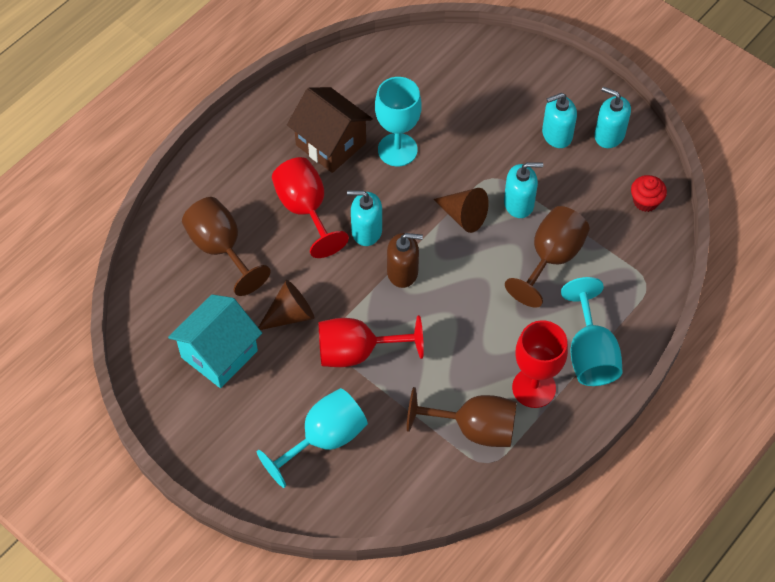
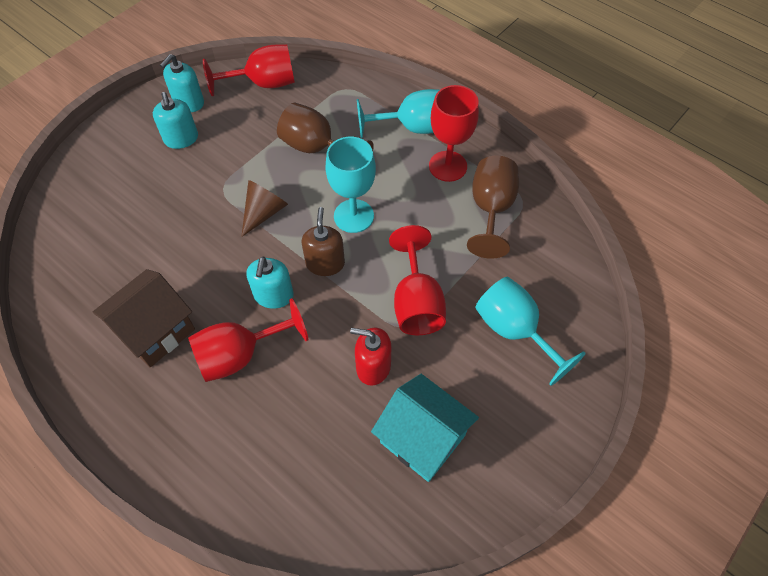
camera: 90 degrees left, 0 degrees up
brown goblet [182,197,271,296] -> none
brown cone [258,280,314,330] -> red soap dispenser [350,327,391,386]
turquoise goblet [375,77,422,166] -> turquoise goblet moved to [325,137,376,233]
turquoise soap dispenser [504,162,543,218] -> none
red cupcake [631,175,667,212] -> red goblet [203,44,295,96]

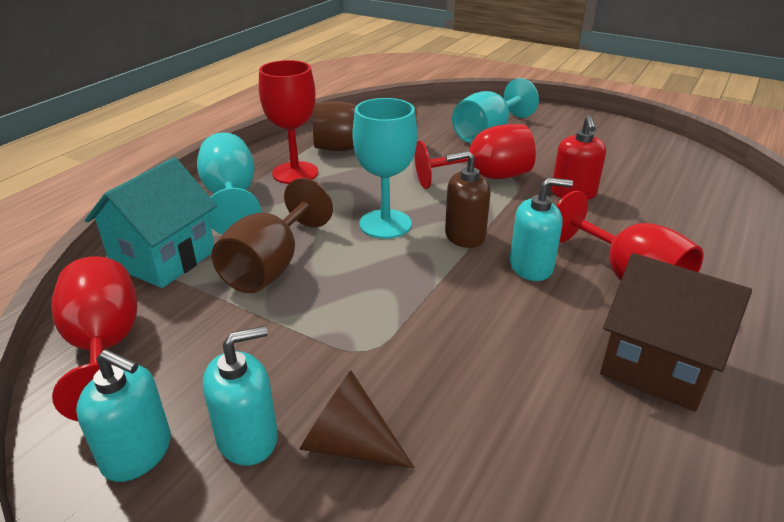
camera: 100 degrees left, 25 degrees down
brown cone [241,180,288,237] -> brown cone moved to [299,370,415,468]
turquoise house [371,374,479,482] -> turquoise house moved to [85,157,217,288]

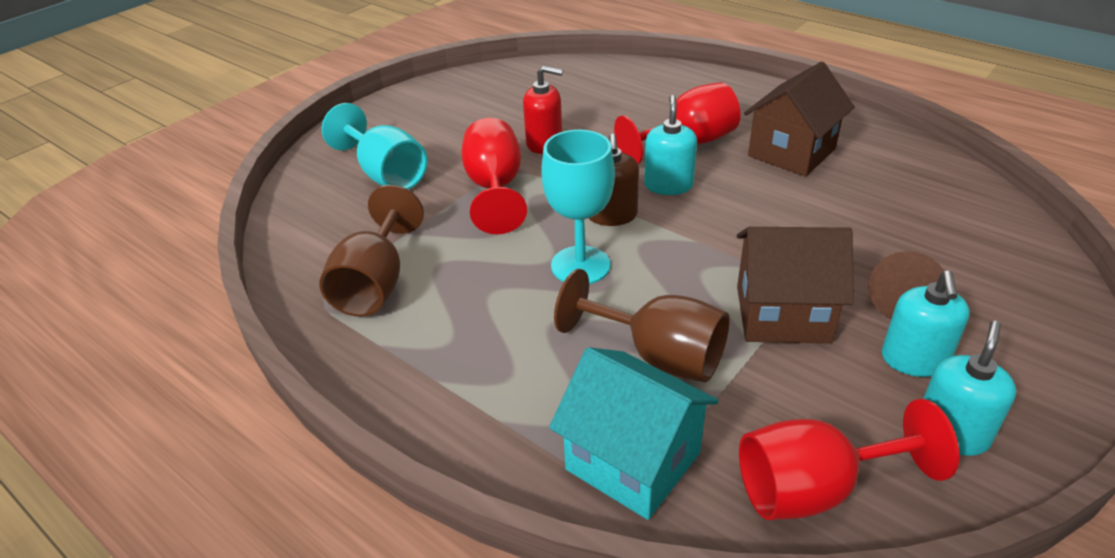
camera: 80 degrees left, 5 degrees up
turquoise goblet [197,132,261,234] -> none
turquoise soap dispenser [203,326,278,466] -> turquoise soap dispenser turned 150 degrees counterclockwise [882,271,970,377]
red goblet [259,60,318,184] -> none
none -> brown house [737,227,854,344]

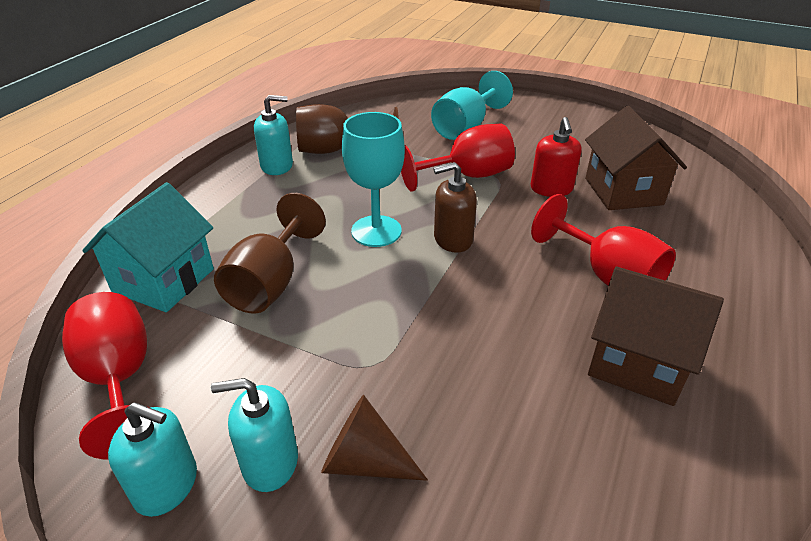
camera: 75 degrees right, 0 degrees up
turquoise soap dispenser [644,95,697,195] -> turquoise soap dispenser moved to [254,95,293,175]
brown house [737,227,854,344] -> brown house moved to [585,106,687,210]

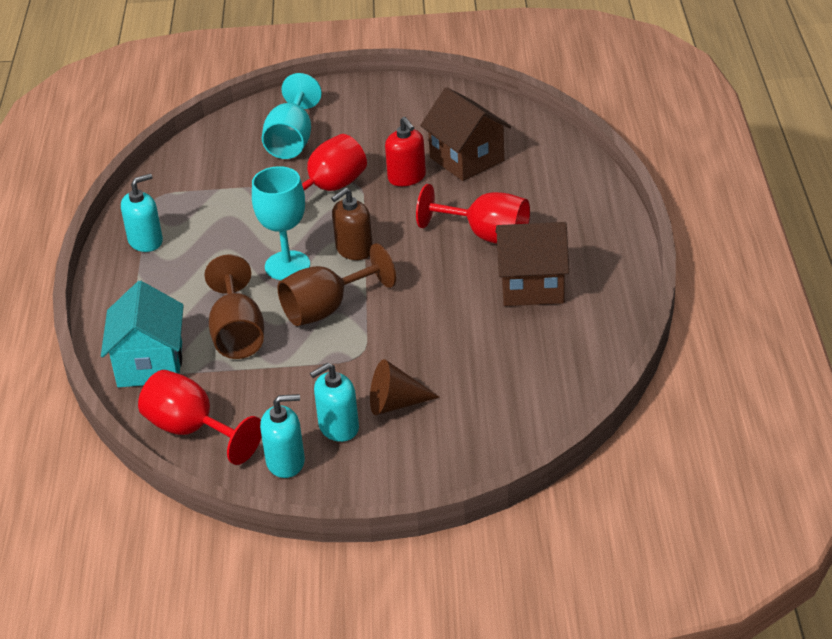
camera: 25 degrees left, 0 degrees up
brown goblet [296,104,399,154] -> brown goblet moved to [277,243,396,326]

